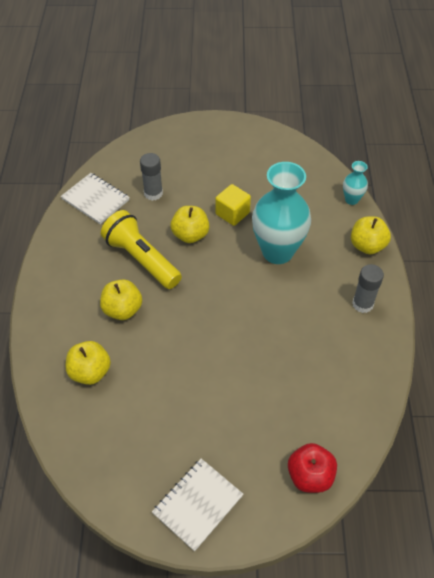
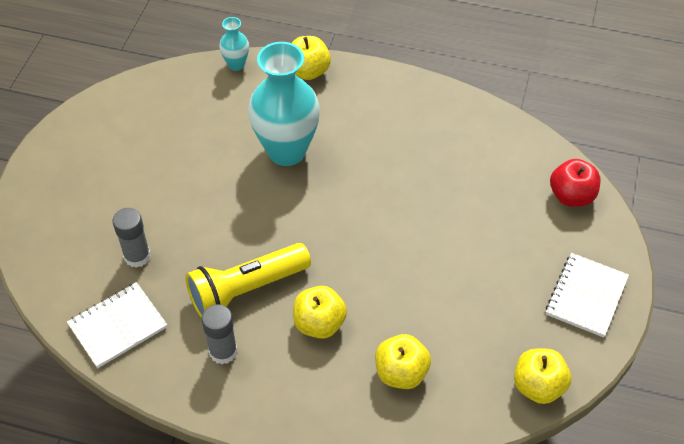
camera: 75 degrees left, 0 degrees up
white notebook [152,458,243,551] -> white notebook turned 60 degrees clockwise [546,253,629,338]
yellow apple [170,206,209,243] -> yellow apple moved to [514,349,571,404]
yellow cube [215,184,251,226] -> none
grey glue stick [352,264,384,313] -> grey glue stick moved to [202,304,237,364]

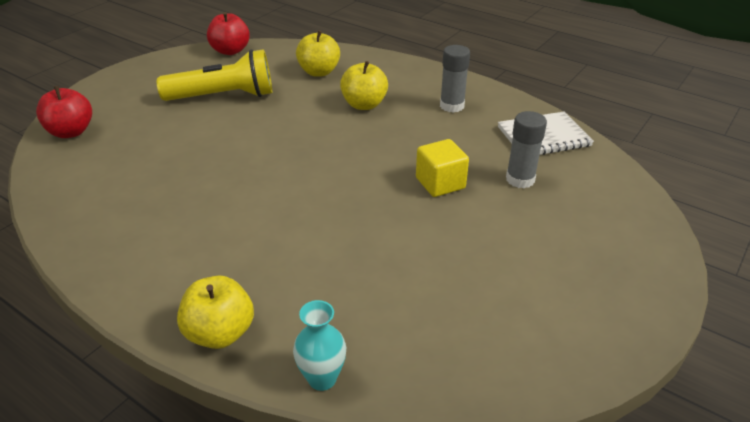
camera: 160 degrees left, 15 degrees down
yellow flashlight [185,243,311,319] -> yellow flashlight moved to [157,49,272,101]
turquoise vase [248,42,320,166] -> none
yellow apple [514,349,571,404] -> red apple [207,12,250,55]
white notebook [546,253,629,338] -> none
none -> yellow cube [416,139,469,197]

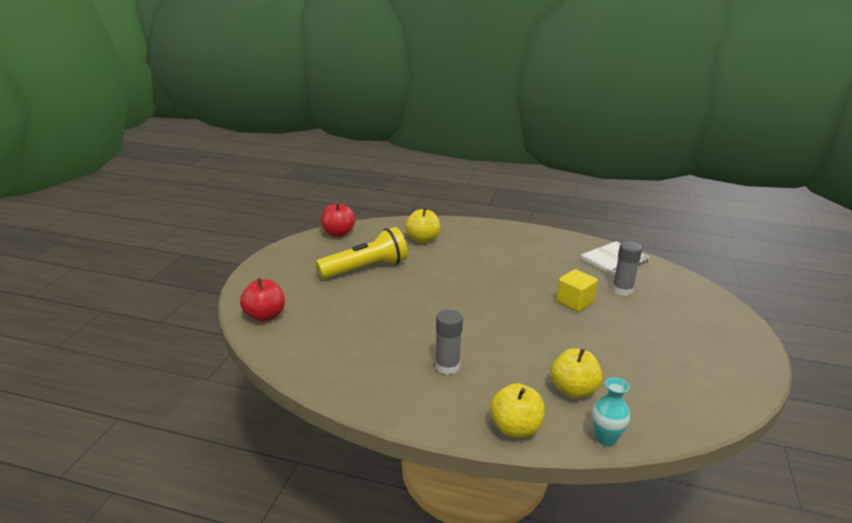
camera: 20 degrees left, 10 degrees down
yellow apple [340,61,388,110] -> yellow apple moved to [550,348,603,398]
grey glue stick [440,45,470,113] -> grey glue stick moved to [435,309,463,375]

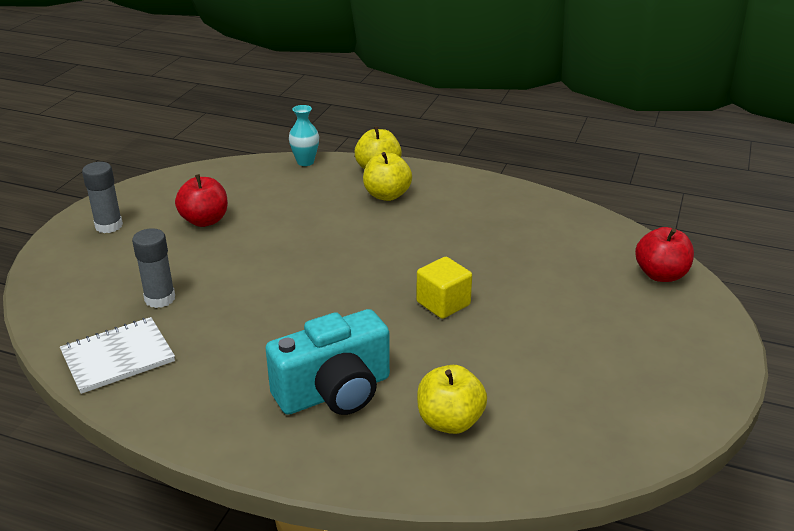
camera: 175 degrees left, 5 degrees up
yellow flashlight [315,227,408,279] -> none
red apple [321,203,355,237] -> red apple moved to [175,174,228,227]
grey glue stick [435,309,463,375] -> grey glue stick moved to [82,162,123,233]
yellow apple [550,348,603,398] -> yellow apple moved to [363,152,412,201]
yellow cube [556,269,598,312] -> yellow cube moved to [416,257,472,319]
none -> turquoise camera [266,309,390,415]

